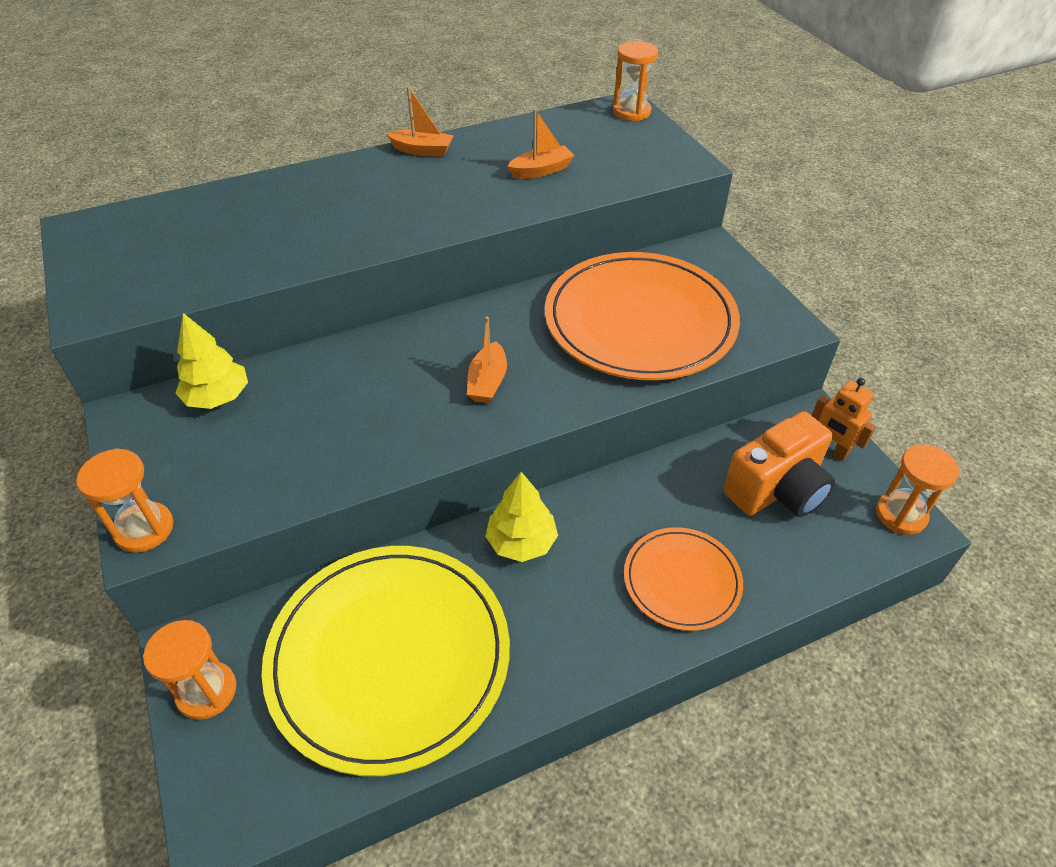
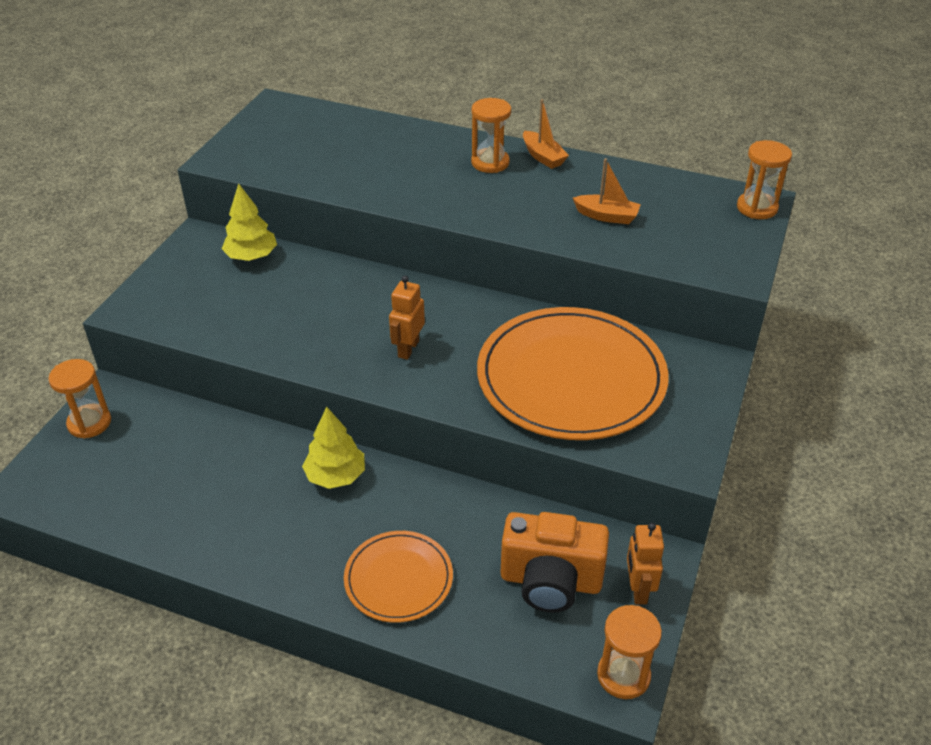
camera: 45 degrees right, 5 degrees down
orange hourglass [76,448,173,553] -> orange hourglass moved to [471,98,511,173]
yellow plate [262,546,510,776] -> none
orange boat [467,317,507,403] -> orange robot [389,276,425,360]

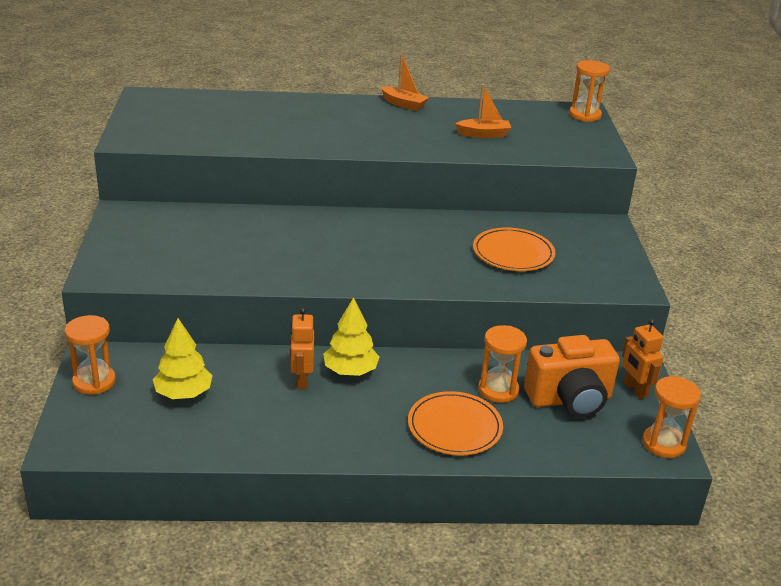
camera: 25 degrees left, 10 degrees down
yellow tree [222,183,277,261] -> yellow tree moved to [153,318,213,399]
orange robot [389,276,425,360] -> orange robot moved to [290,308,314,389]
orange hourglass [471,98,511,173] -> orange hourglass moved to [478,325,527,403]
orange plate [477,307,669,440] -> orange plate [473,227,555,271], size x0.52

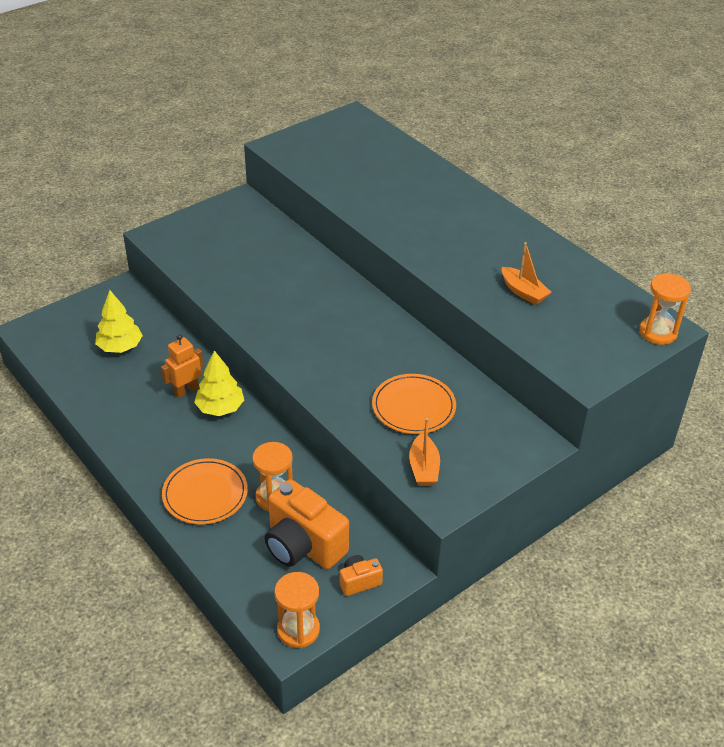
camera: 55 degrees right, 10 degrees up
orange hourglass [65,315,116,395] -> none
orange boat [381,54,429,111] -> orange boat moved to [409,418,440,486]
orange robot [622,319,663,399] -> orange camera [340,555,383,596]

